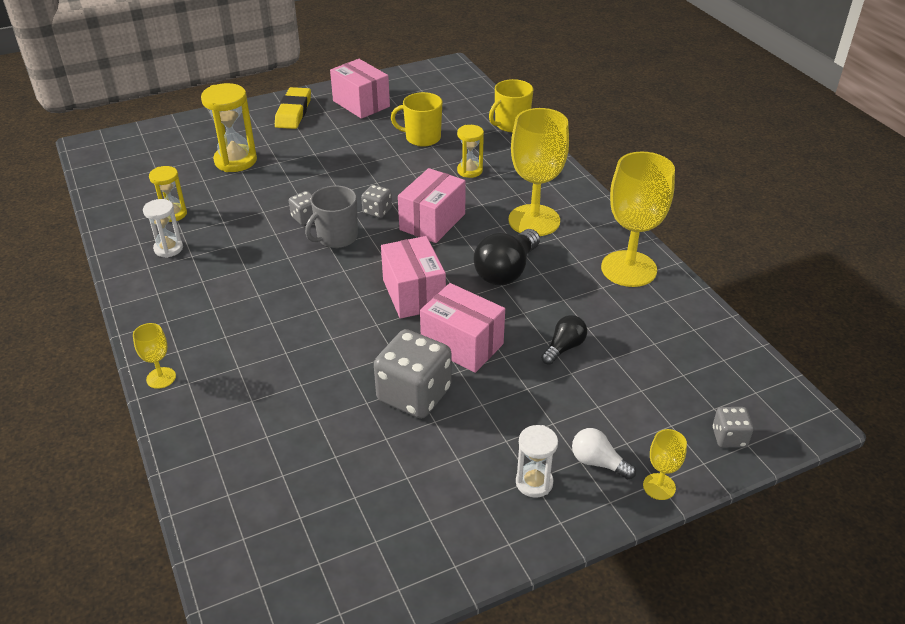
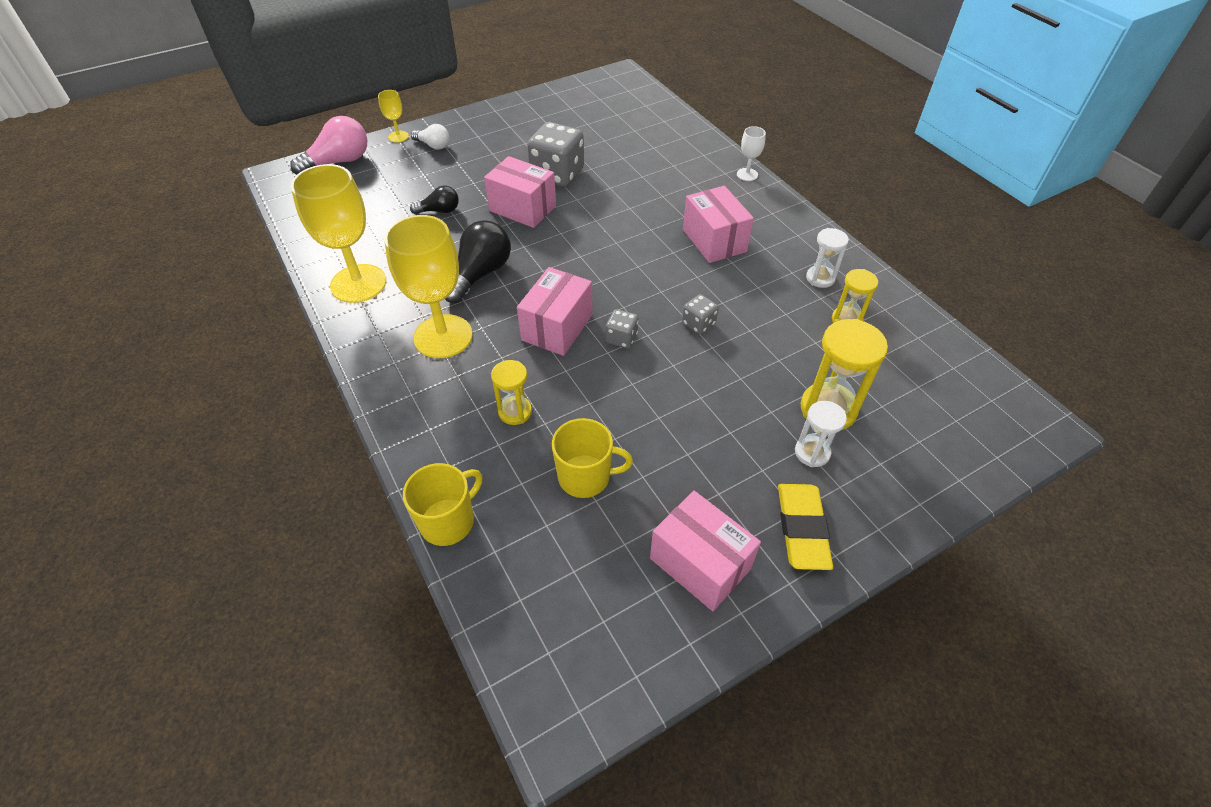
camera: 175 degrees right, 10 degrees up
yellow goblet [133,323,176,389] -> white goblet [737,126,766,181]
grey mug [305,186,358,248] -> none
pink box [381,236,446,319] -> pink box moved to [683,186,754,263]
white hourglass [516,425,558,498] -> white hourglass moved to [795,401,847,467]
black light bulb [541,315,587,365] -> black light bulb turned 135 degrees counterclockwise [410,186,459,214]
grey dice [713,407,754,448] -> pink light bulb [290,116,367,175]

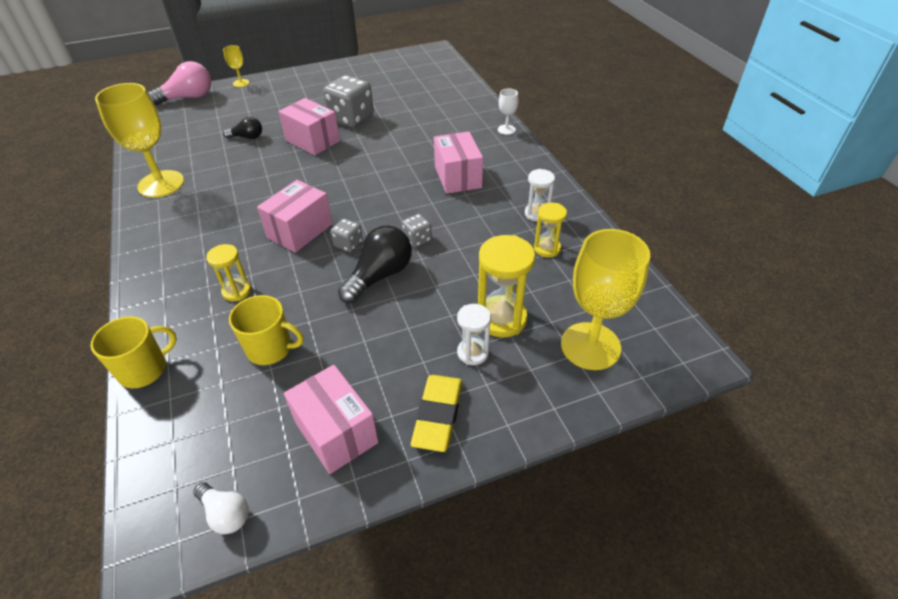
camera: 10 degrees right, 5 degrees down
yellow goblet [384,215,473,358] -> yellow goblet moved to [561,229,650,370]
white light bulb [411,124,449,149] -> white light bulb moved to [194,482,249,534]
black light bulb [445,220,511,303] -> black light bulb moved to [338,225,412,304]

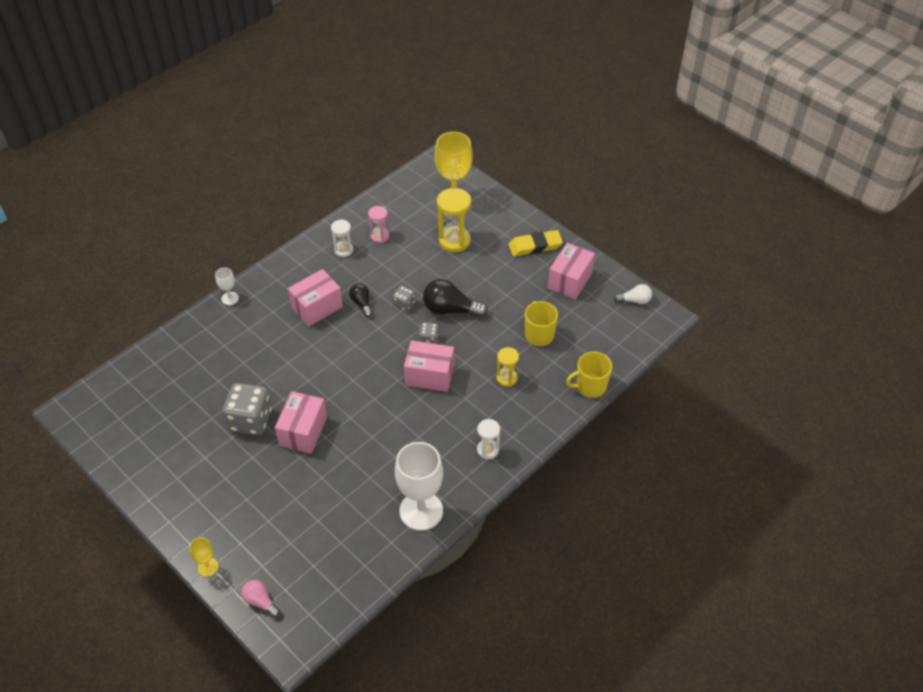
camera: 115 degrees left, 5 degrees up
yellow mug [91,316,177,389] -> yellow mug turned 45 degrees counterclockwise [566,352,612,398]
yellow goblet [95,83,184,198] -> white goblet [395,442,443,531]
pink light bulb [148,61,211,105] -> pink light bulb [241,580,280,618], size x0.57
white light bulb [194,482,249,534] -> white light bulb turned 75 degrees clockwise [614,284,652,304]
black light bulb [223,117,262,139] -> black light bulb moved to [349,283,372,317]
white hourglass [457,304,491,365] -> white hourglass moved to [477,419,500,459]
yellow hourglass [534,203,567,257] -> pink hourglass [368,206,389,243]

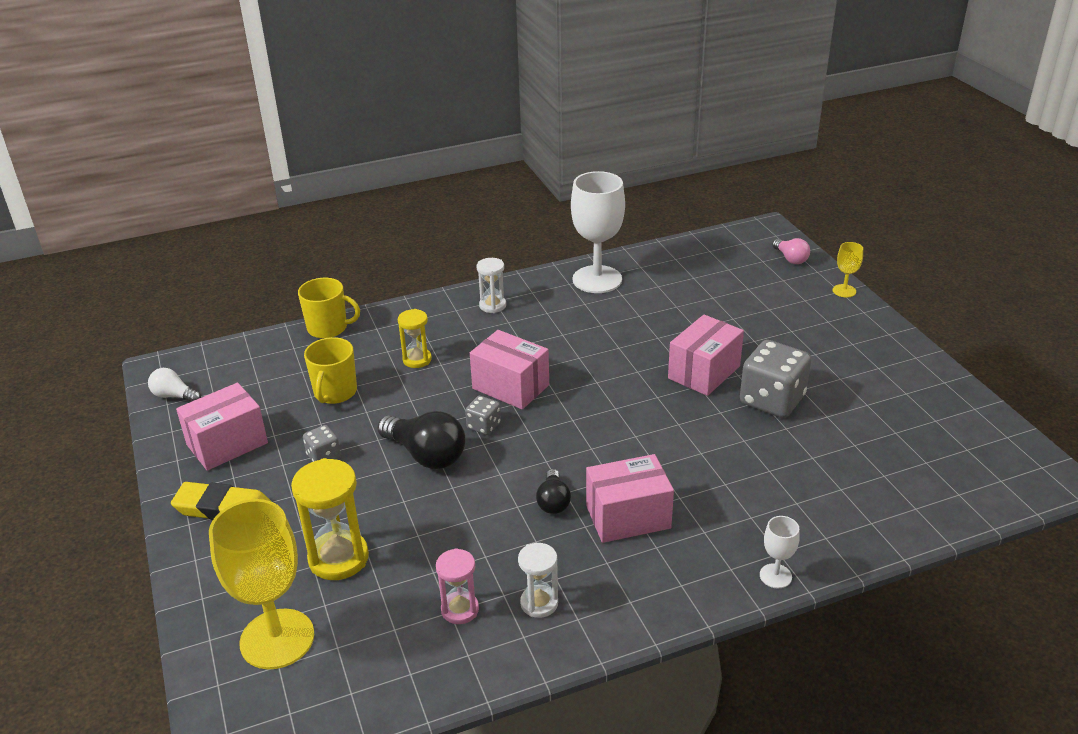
camera: 155 degrees left, 15 degrees down
grey dice [393,286,415,311] -> grey dice moved to [303,425,341,462]

